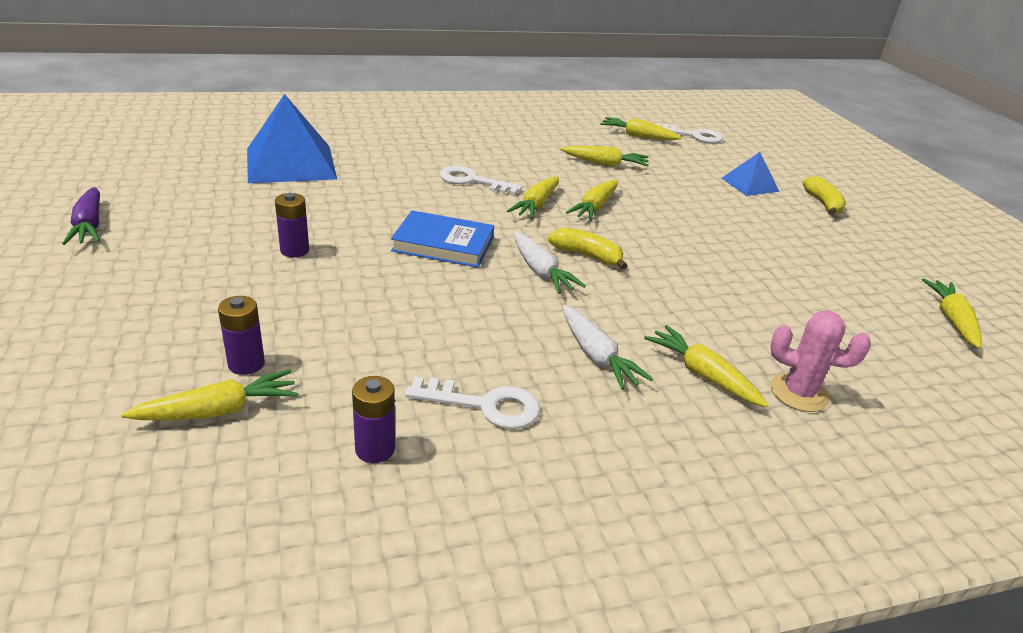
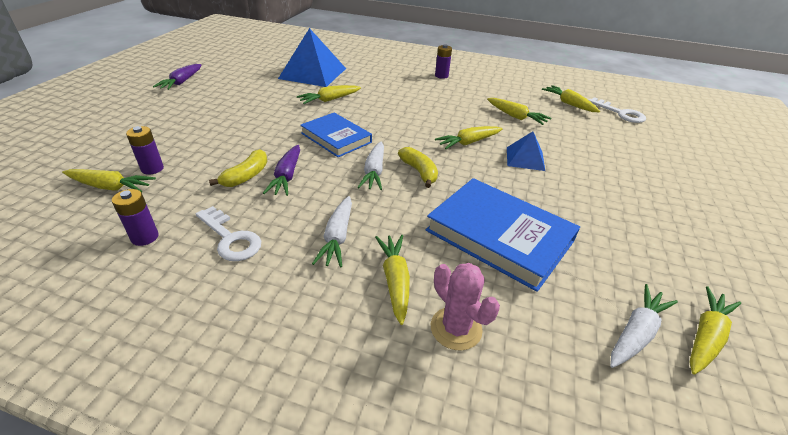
camera: 35 degrees right, 5 degrees up
purple battery [275,193,309,258] -> purple battery moved to [435,44,452,79]
white key [440,166,522,195] -> none
yellow carrot [507,176,559,219] -> yellow carrot moved to [297,85,361,104]
blue pyramid [721,152,780,196] -> blue pyramid moved to [507,131,545,171]
yellow banana [802,176,846,215] -> yellow banana moved to [209,149,267,187]
none -> purple carrot [263,145,300,196]
none -> blue book [426,178,580,292]
none -> white carrot [610,284,678,368]

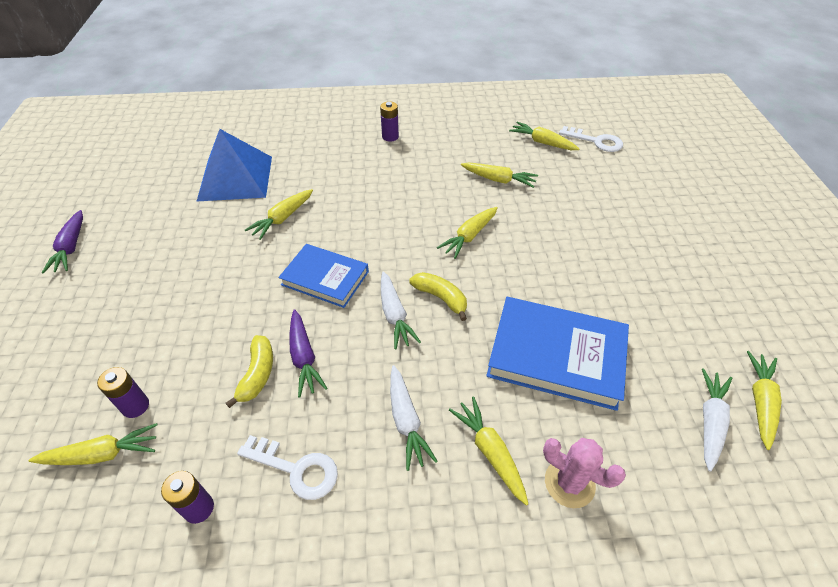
camera: 20 degrees left, 10 degrees up
blue pyramid [507,131,545,171] -> none

